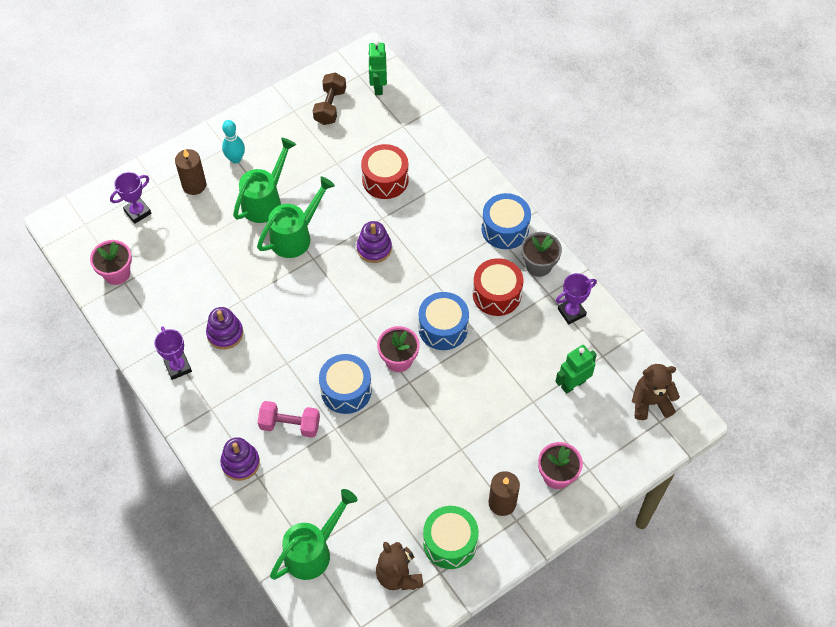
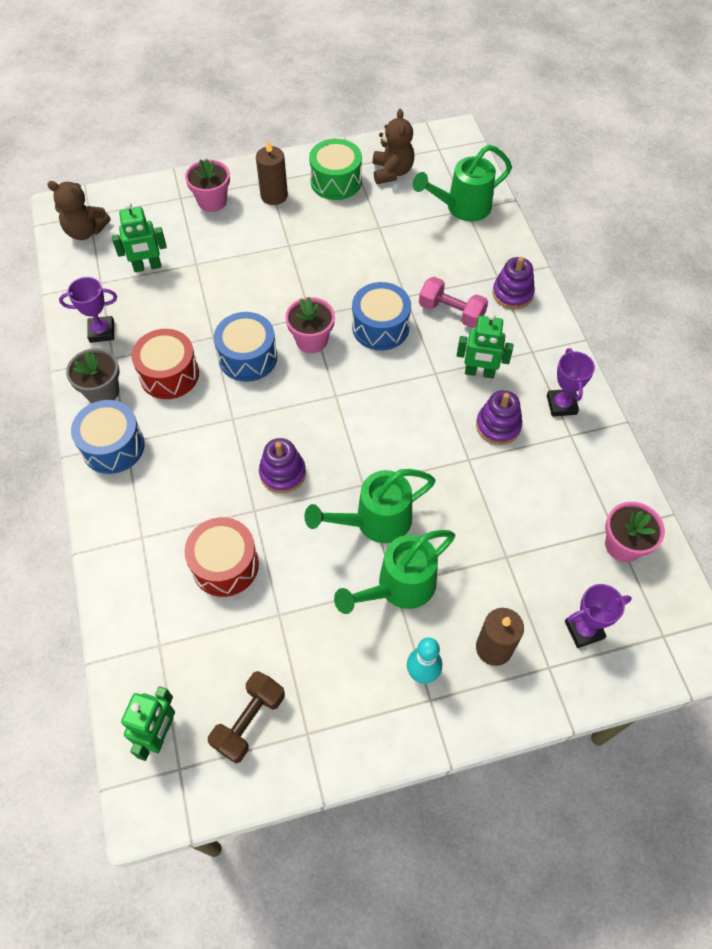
camera: 160 degrees left, 0 degrees up
none -> green robot [457,313,514,378]

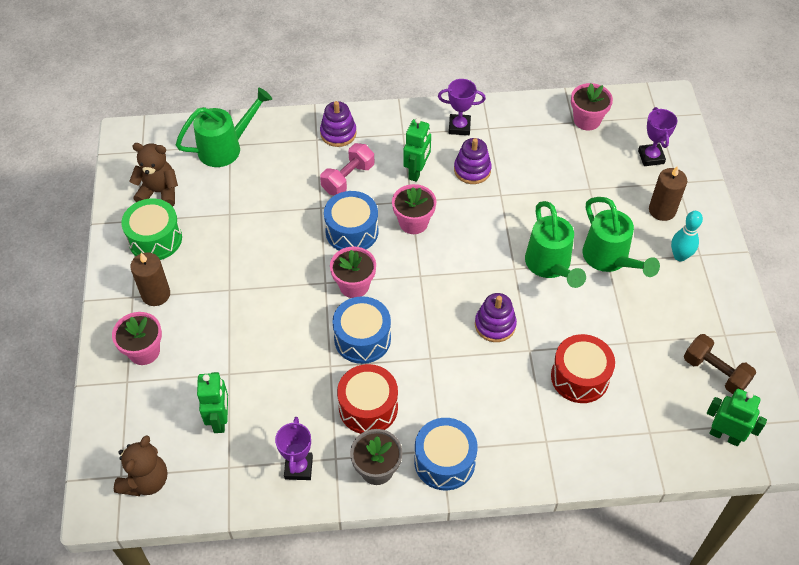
camera: 80 degrees left, 5 degrees down
green watering can [413,145,512,222] -> green watering can turned 105 degrees counterclockwise [176,88,272,167]
none -> pink flower pot [392,184,436,234]

